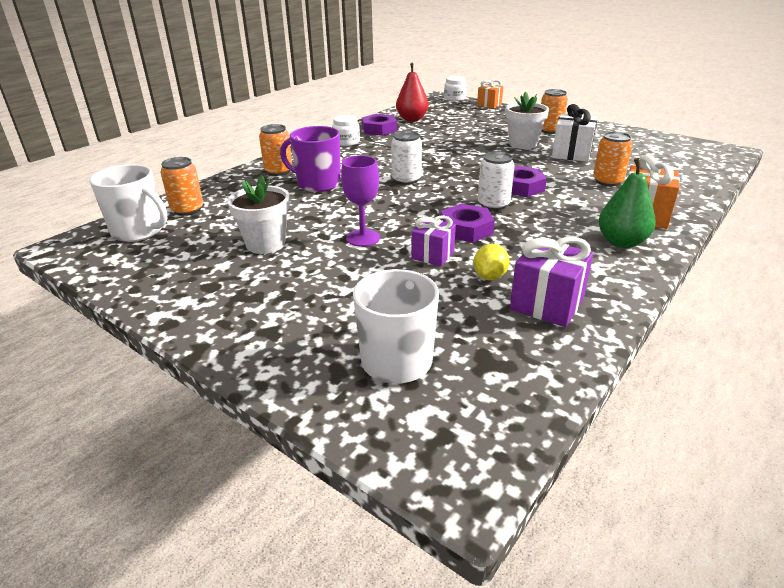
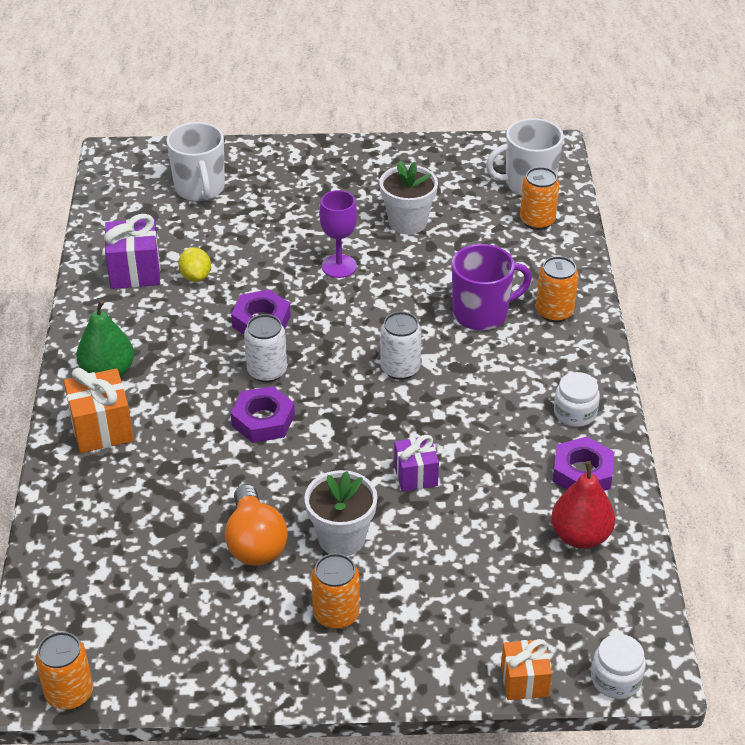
camera: 140 degrees right, 10 degrees up
purple gift [411,216,456,266] -> purple gift moved to [394,435,439,492]
white gift [552,104,597,162] -> orange light bulb [225,484,288,566]
orange can [593,131,633,186] -> orange can moved to [35,632,93,710]

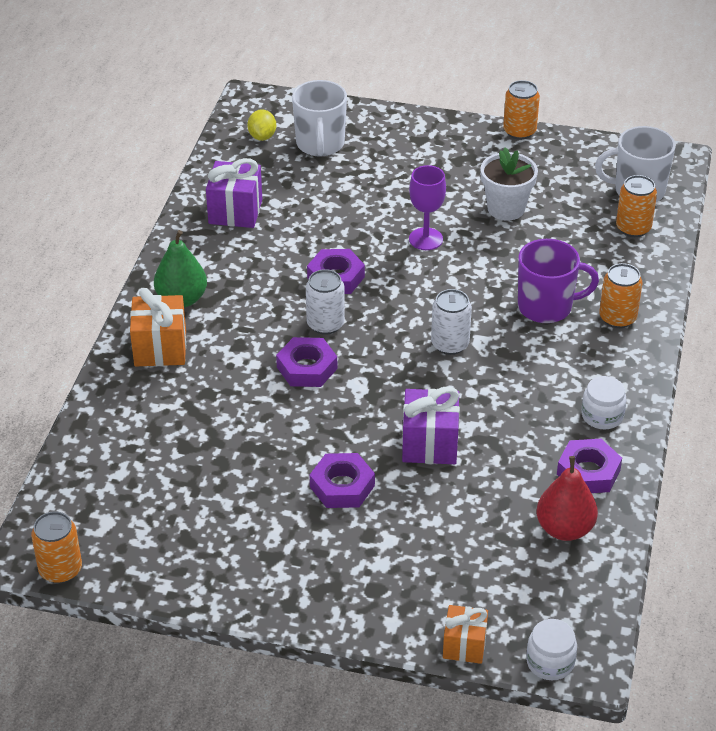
camera: 15 degrees right, 0 degrees up
yellow lemon [178,247,211,282] -> yellow lemon moved to [247,109,276,141]
orange light bulb [225,484,288,566] -> none
white flower pot [304,470,377,556] -> purple nut [310,453,375,508]
orange can [311,553,360,629] -> orange can moved to [503,80,540,140]
purple gift [394,435,439,492] -> purple gift [402,387,460,464], size x1.52

